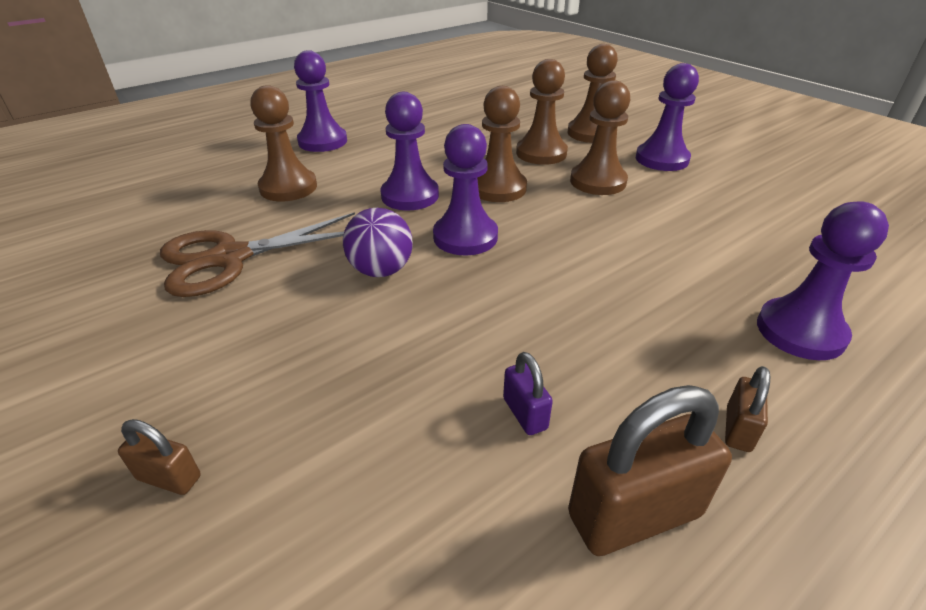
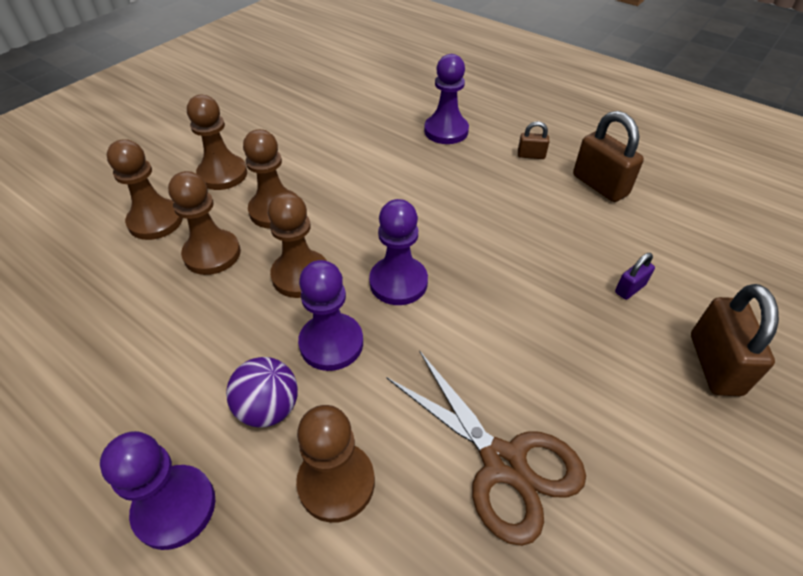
camera: 105 degrees left, 10 degrees up
brown padlock [118,419,201,495] -> brown padlock [691,284,779,396], size x1.97
purple ball [343,208,412,277] -> purple ball moved to [226,357,298,428]
purple padlock [503,352,553,435] -> purple padlock moved to [615,253,655,300]
purple pawn [636,63,699,171] -> brown pawn [187,95,247,190]

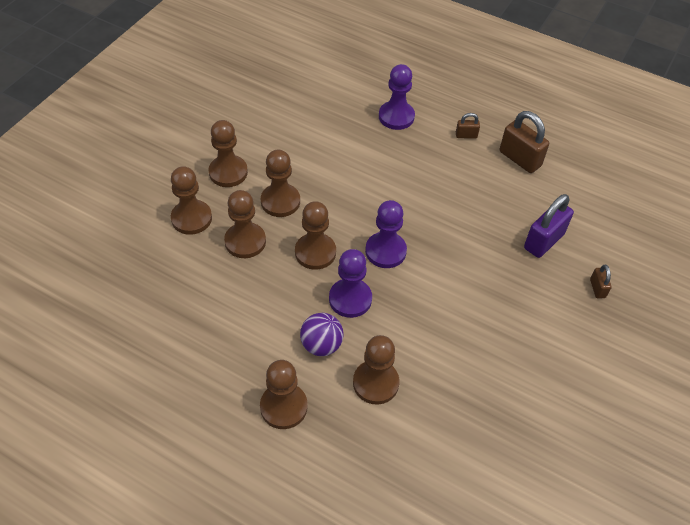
camera: 10 degrees left, 5 degrees up
purple pawn [100,431,215,550] -> brown pawn [260,360,308,429]
brown scissors [386,352,586,546] -> none
purple padlock [615,253,655,300] -> purple padlock [524,194,574,258], size x1.97
brown padlock [691,284,779,396] -> brown padlock [590,265,612,299], size x0.51

